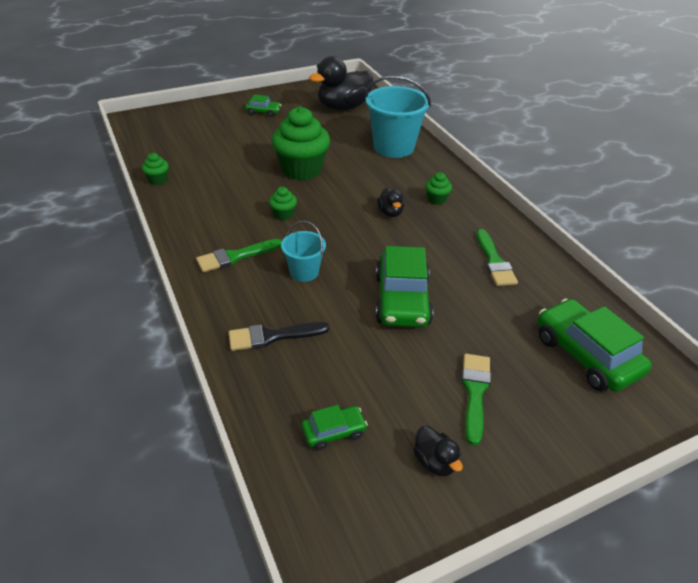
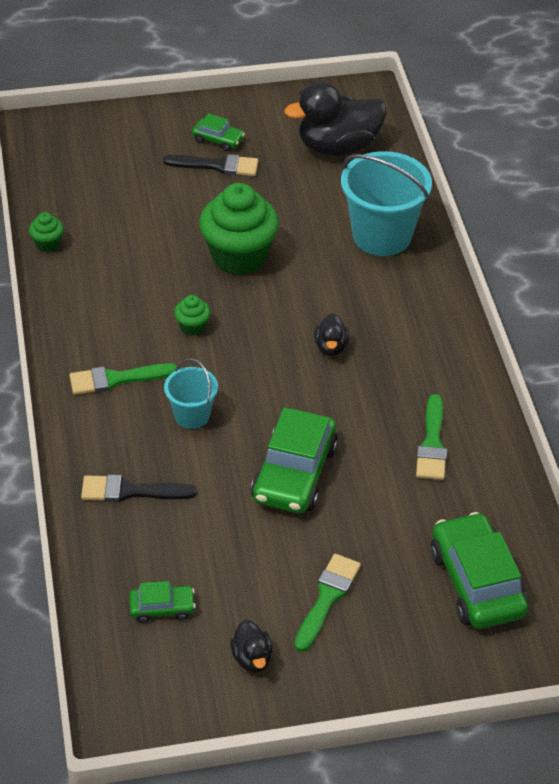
camera: 15 degrees right, 5 degrees up
green cupcake [425,172,452,205] -> none
none -> black brush [163,154,259,176]

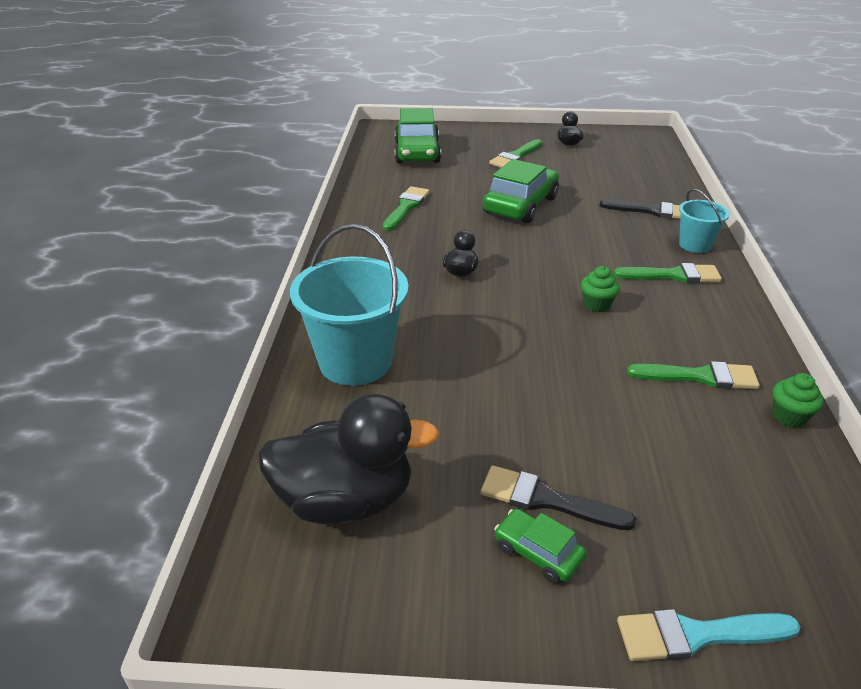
camera: 165 degrees left, 10 degrees down
green car [129,581,196,623] -> none
turquoise bucket [164,358,218,429] -> turquoise bucket moved to [679,189,730,253]
green cupcake [199,183,279,275] -> none
none -> turquoise brush [617,609,801,661]
none -> green brush [627,361,760,389]

